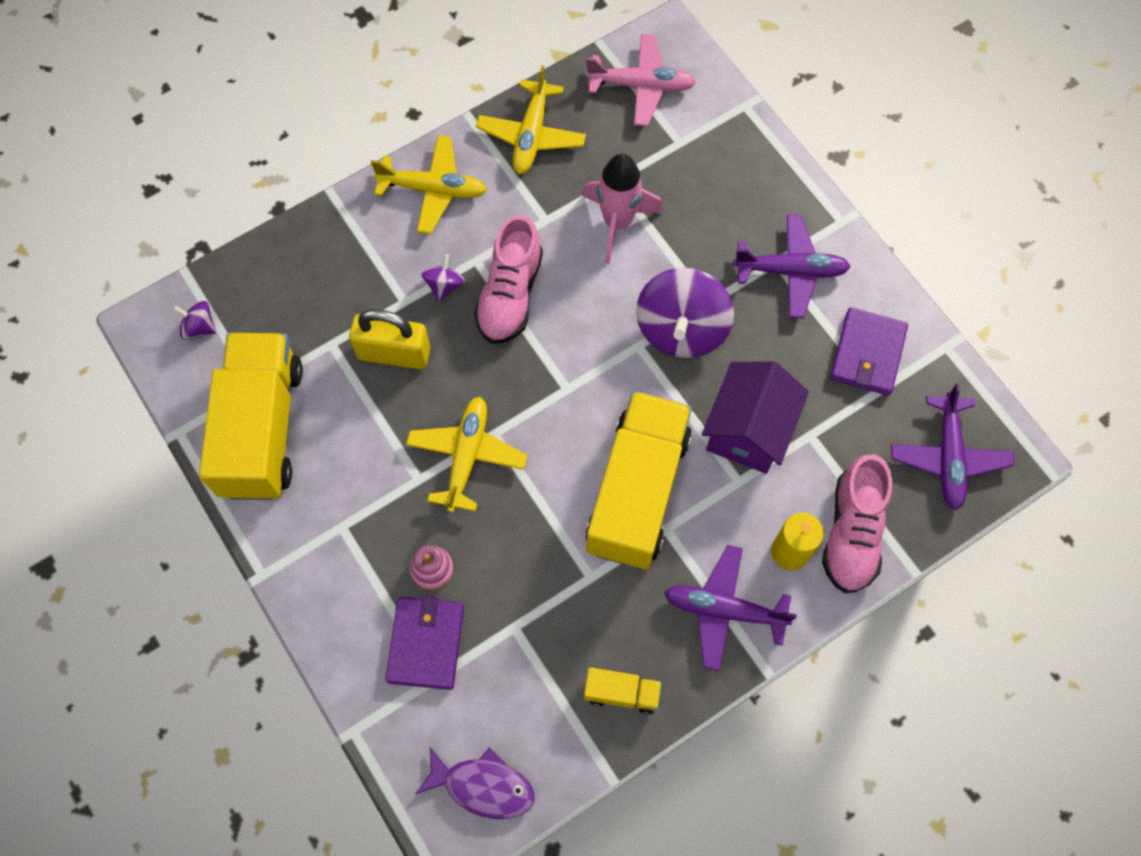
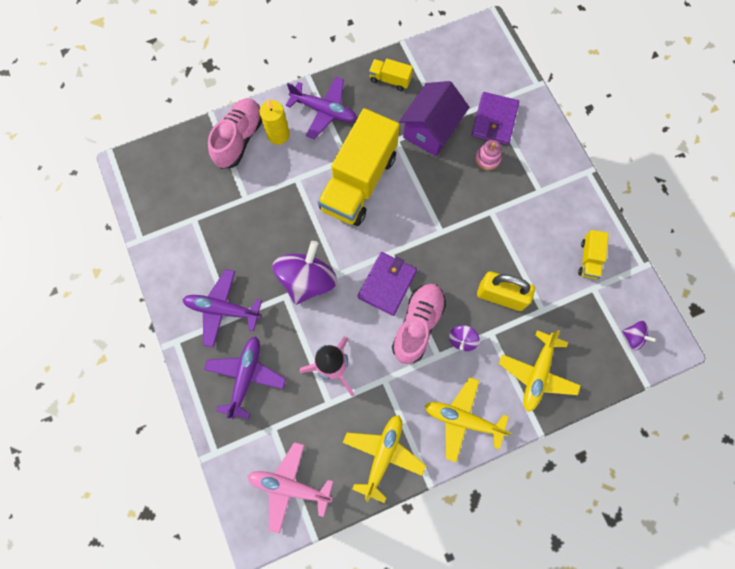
camera: 170 degrees left, 5 degrees up
yellow truck [199,333,303,500] -> yellow truck [578,230,609,279], size x0.43
yellow plane [406,397,527,512] -> yellow plane moved to [499,330,581,412]
purple fish [416,747,534,819] -> none
purple house [702,361,809,474] -> purple house moved to [399,81,469,156]
purple wallet [830,307,908,396] -> purple wallet moved to [358,252,417,316]
purple plane [891,383,1014,510] -> purple plane moved to [204,336,286,419]

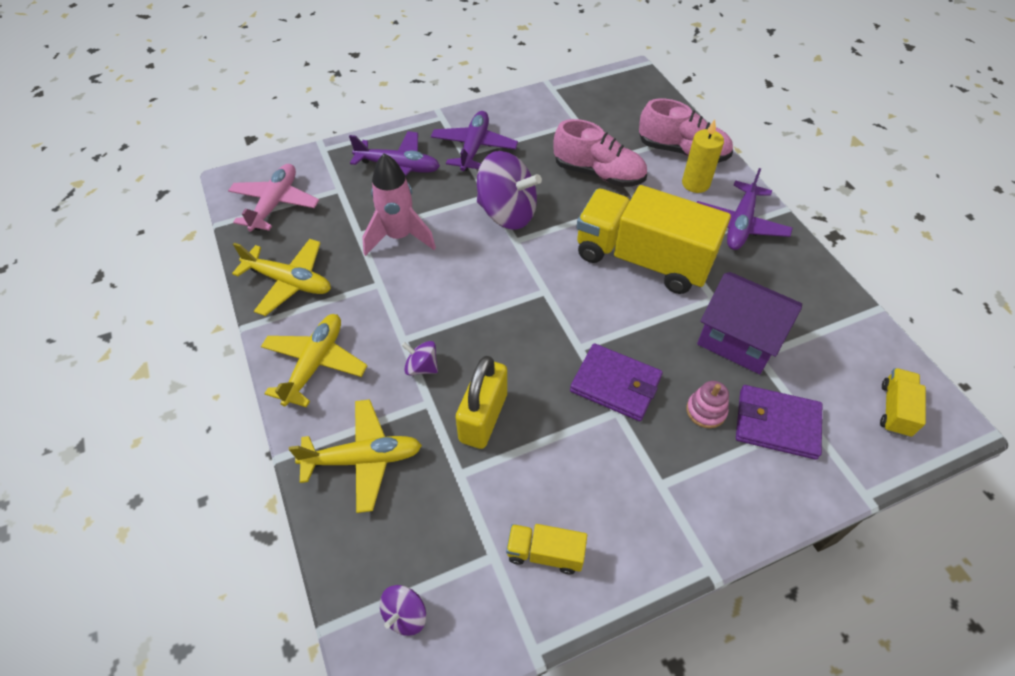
camera: 90 degrees right, 20 degrees down
purple wallet [358,252,417,316] -> purple wallet moved to [570,343,663,421]
yellow truck [369,59,413,91] -> yellow truck moved to [880,368,926,437]
pink shoe [392,284,446,364] -> pink shoe moved to [553,119,647,187]
yellow plane [499,330,581,412] -> yellow plane turned 150 degrees clockwise [289,399,422,513]

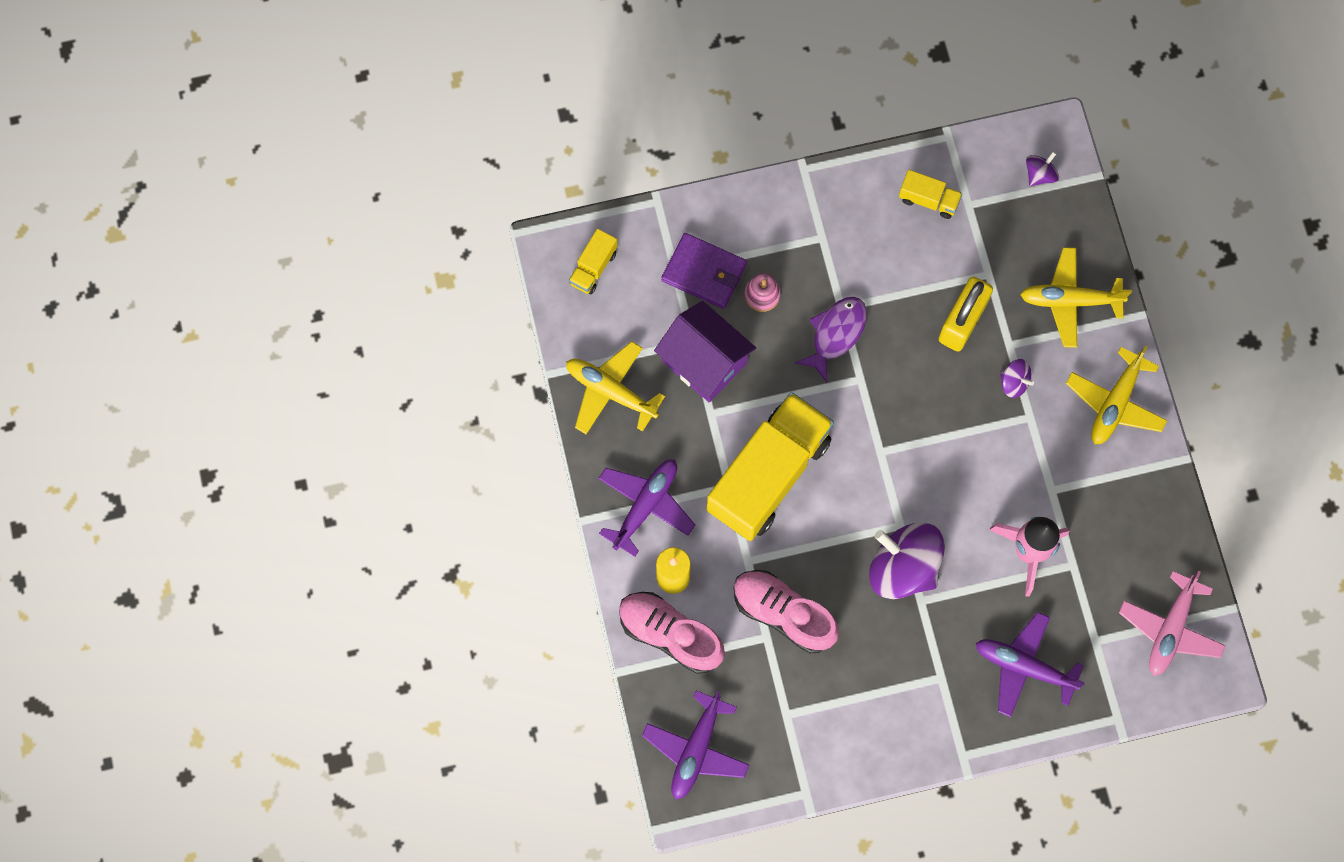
camera: 170 degrees left, 20 degrees up
yellow plane [232,239,331,316] -> yellow plane moved to [566,341,665,434]
purple plane [431,111,518,171] -> purple plane moved to [642,691,750,799]
purple wallet [570,343,663,421] -> purple fish [795,297,867,382]
yellow truck [576,185,731,294] -> yellow truck turned 90 degrees counterclockwise [707,392,834,541]

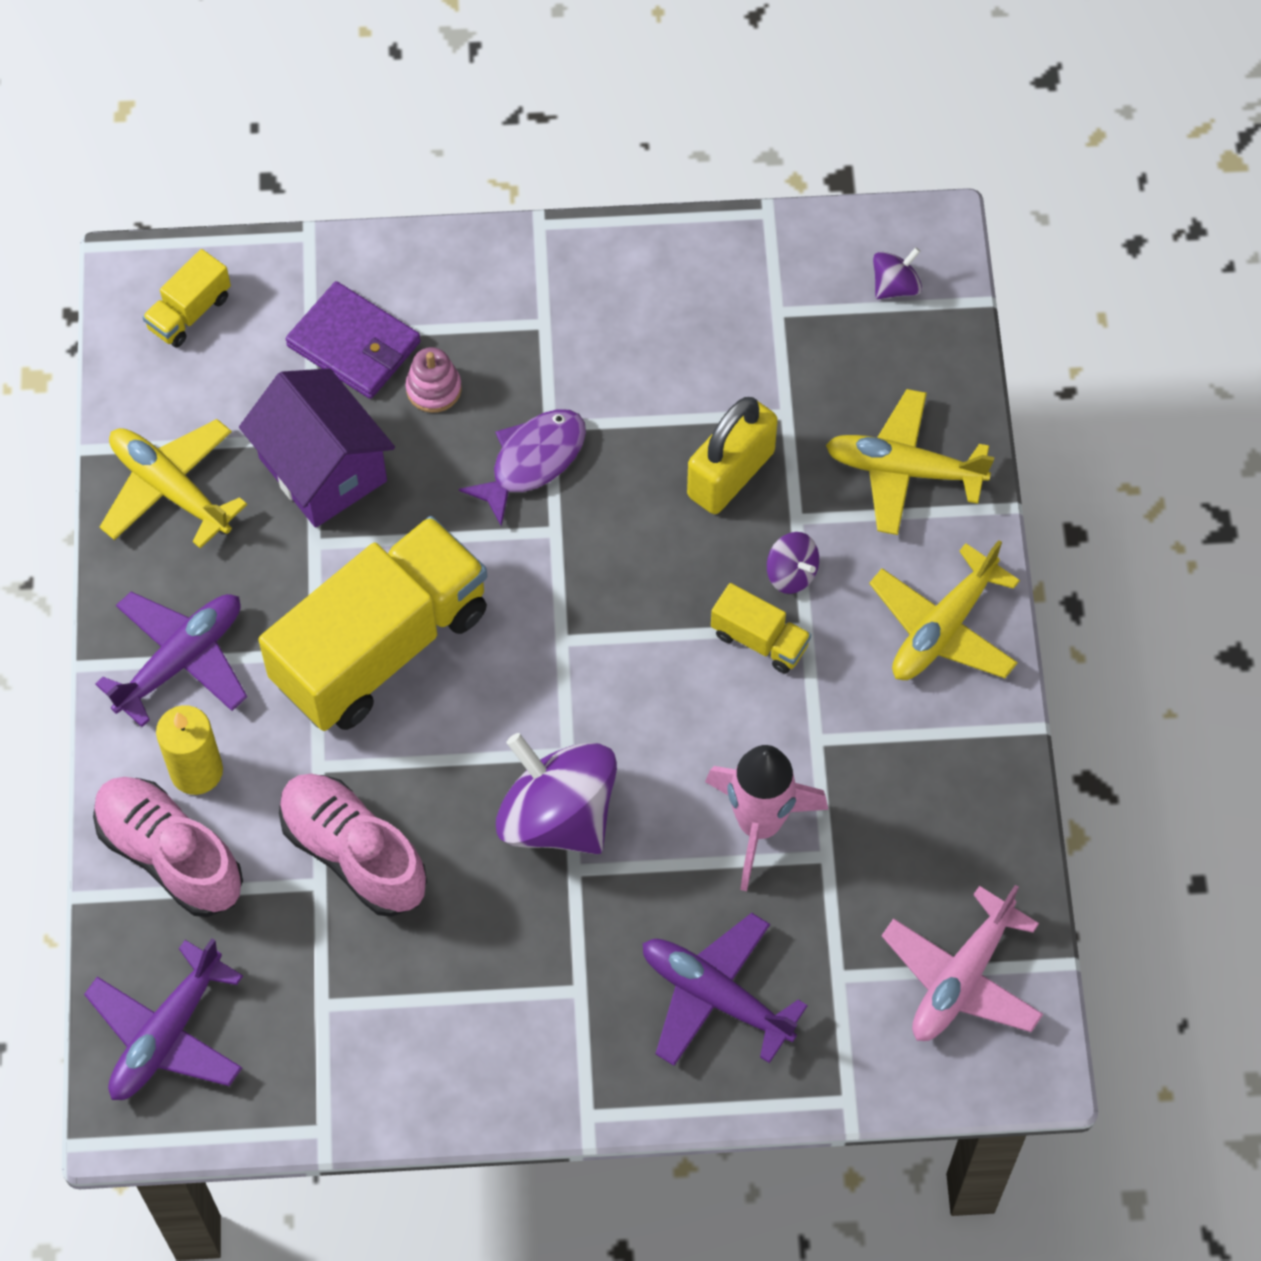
camera: 10 degrees right, 10 degrees down
yellow truck [899,170,962,219] -> yellow truck moved to [711,583,811,674]

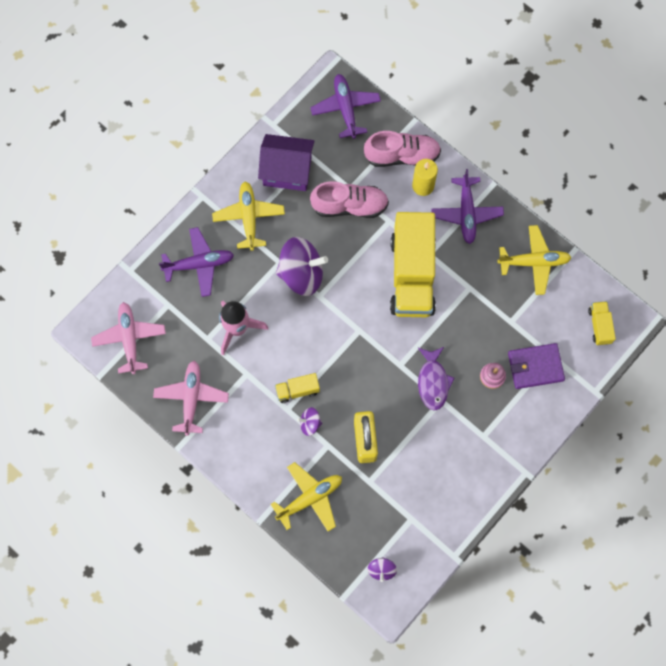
camera: 135 degrees right, 10 degrees up
purple house [239,368,395,528] -> purple house moved to [258,134,314,191]
yellow plane [869,540,1020,680] -> yellow plane moved to [212,181,285,251]
none -> pink plane [153,361,229,436]

